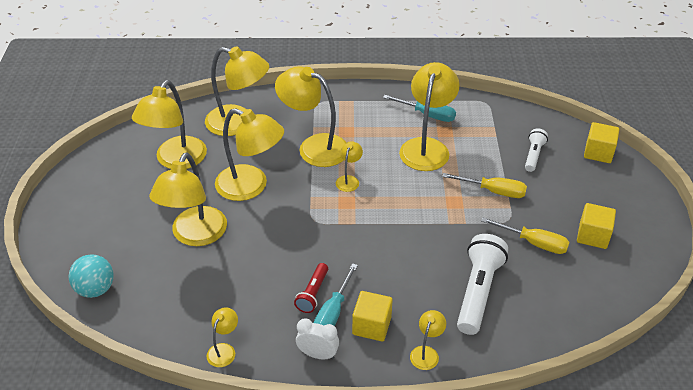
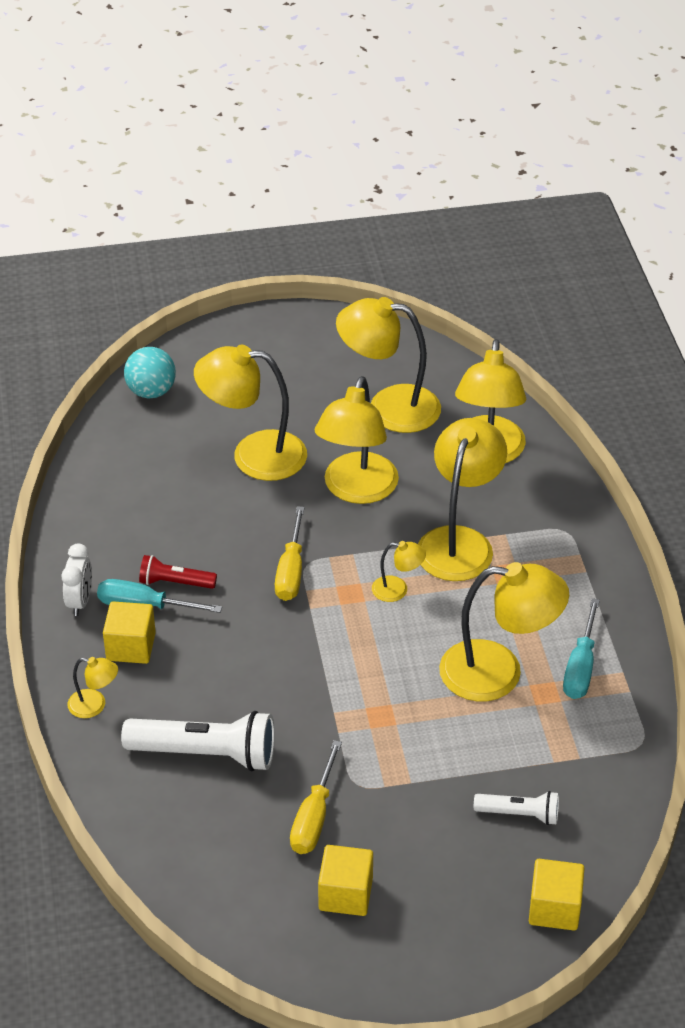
camera: 80 degrees right, 0 degrees up
yellow lamp [207,307,238,367] -> none
yellow screwdriver [442,173,527,198] -> yellow screwdriver moved to [275,506,305,601]

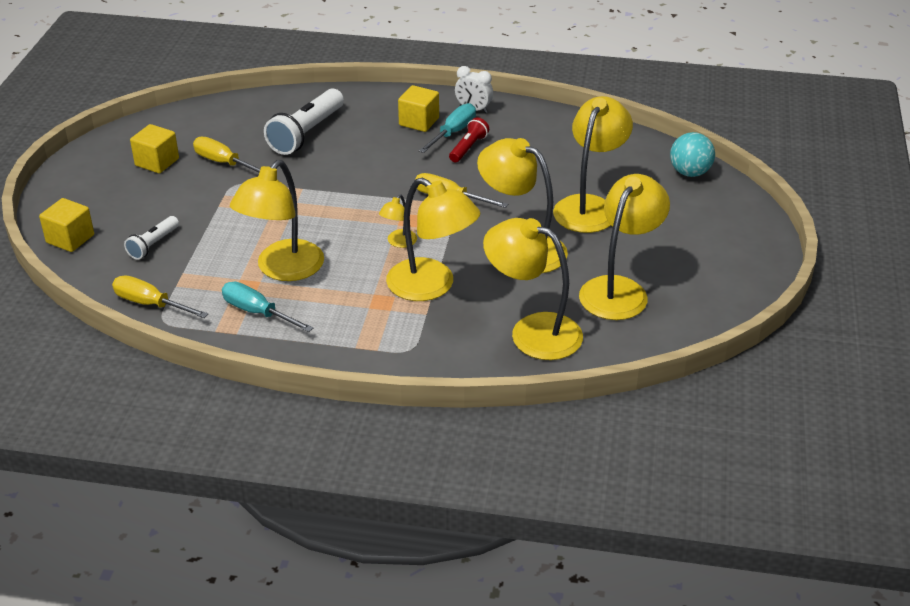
camera: 110 degrees right, 5 degrees down
yellow lamp [67,657,118,718] -> none
none -> yellow screwdriver [112,275,208,318]

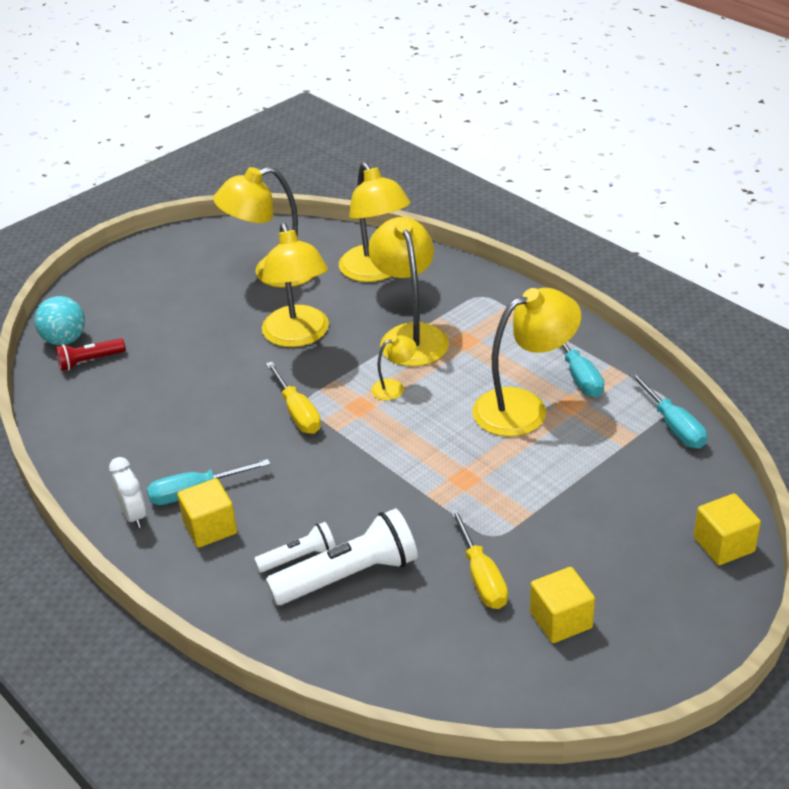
camera: 140 degrees left, 0 degrees up
yellow screwdriver [112,275,208,318] -> turquoise screwdriver [630,372,707,448]
white flashlight [124,216,179,260] -> white flashlight moved to [254,522,336,573]
red flashlight [449,117,489,162] -> red flashlight moved to [56,338,126,371]
yellow lamp [553,96,633,233] -> none

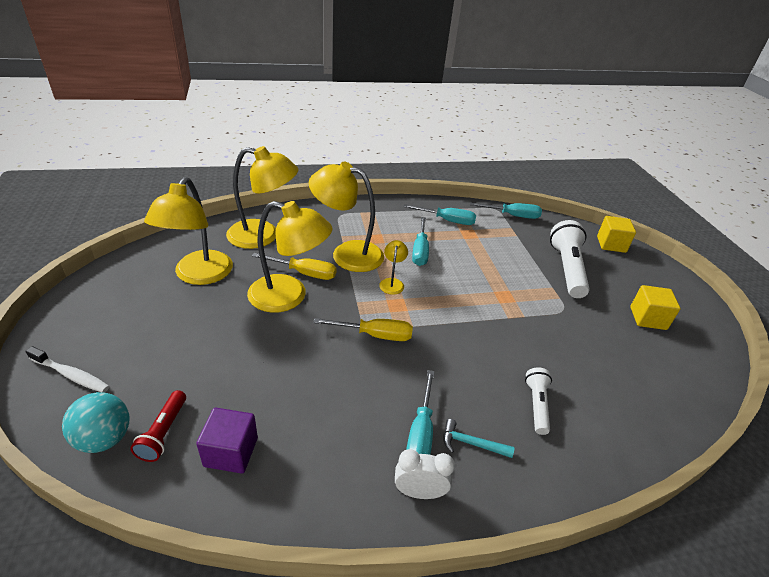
camera: 65 degrees left, 0 degrees up
yellow cube [177,478,237,548] -> turquoise hammer [444,419,514,458]
white flashlight [266,508,418,605] -> white flashlight moved to [550,220,589,298]
yellow screwdriver [450,508,508,609] -> yellow screwdriver moved to [252,253,336,280]
yellow lamp [472,288,581,437] -> none
none -> white toothbrush [25,346,109,392]
none -> purple cube [196,408,258,474]
none -> turquoise screwdriver [412,217,429,266]

